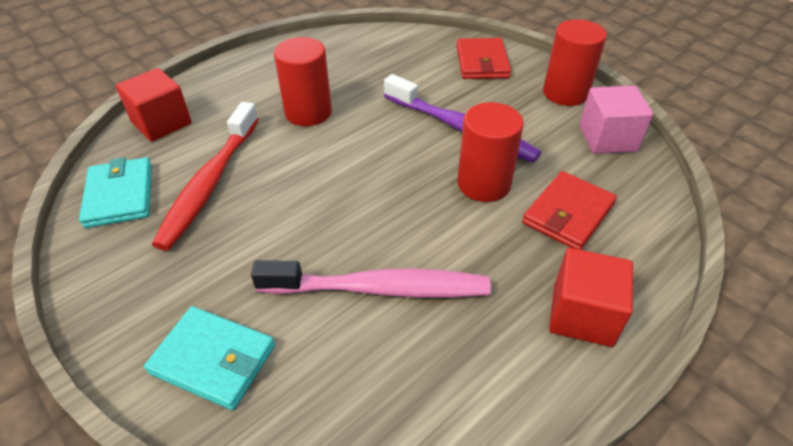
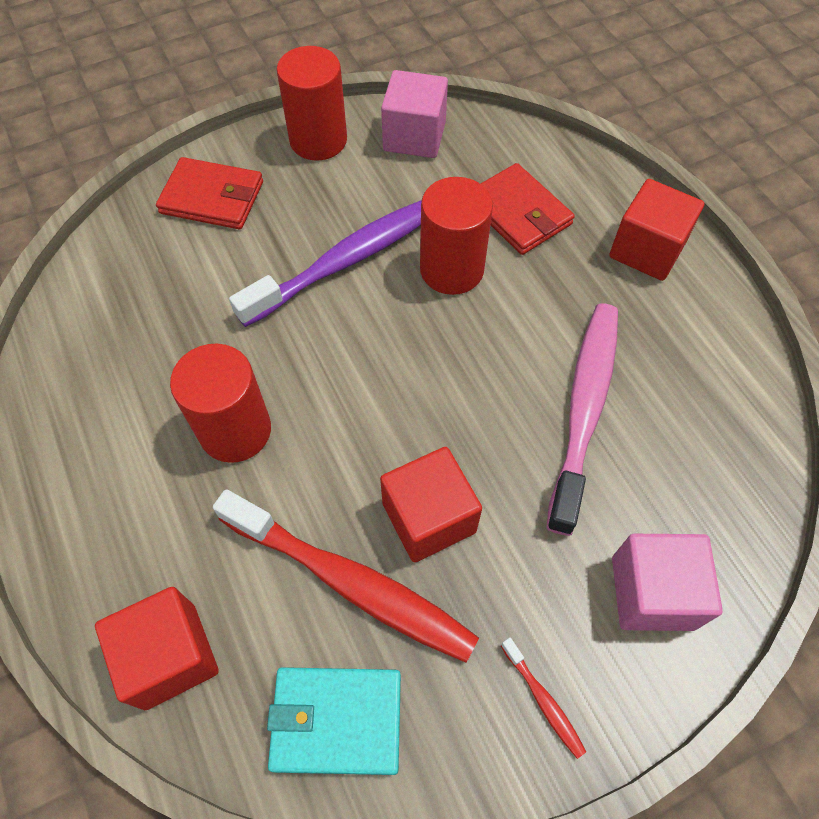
camera: 75 degrees left, 15 degrees up
turquoise wallet [144,306,275,410] -> pink cube [612,534,723,631]
none -> red cube [380,447,482,562]
none -> red toothbrush [501,638,586,759]

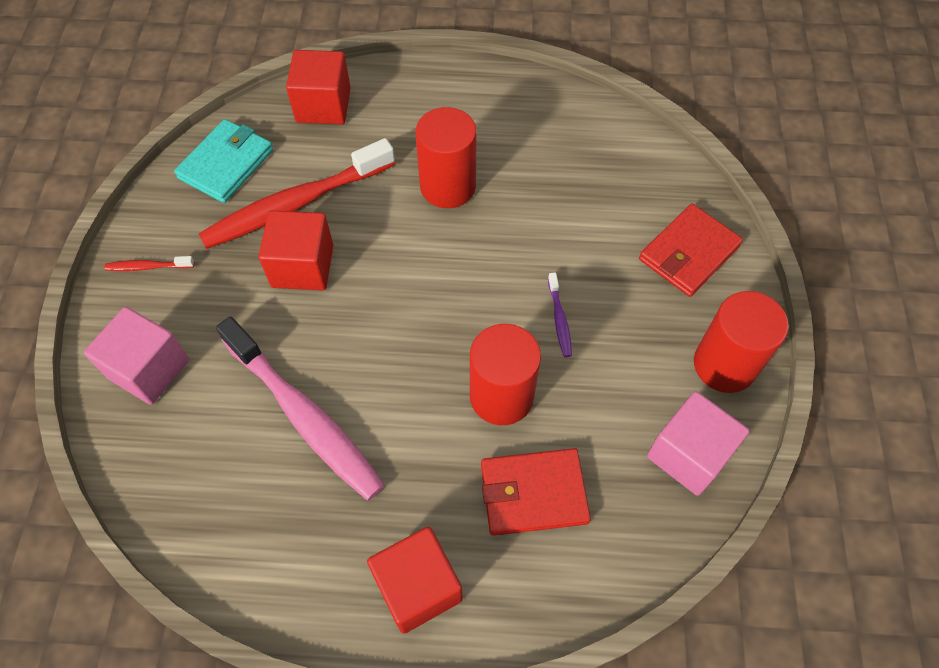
camera: 120 degrees right, 0 degrees up
purple toothbrush [229,200,422,327] -> purple toothbrush [548,272,572,357], size x0.41

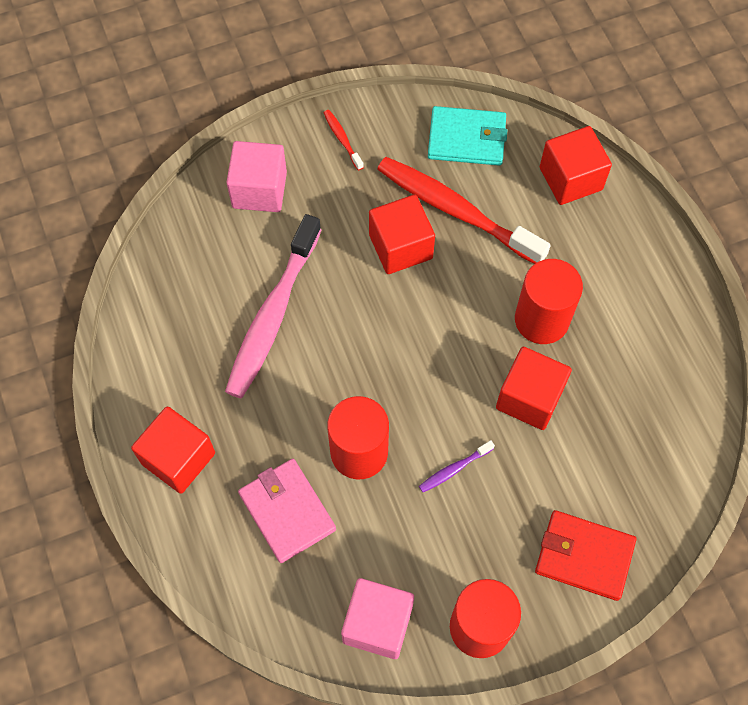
camera: 65 degrees right, 5 degrees up
red wallet [481,448,591,536] -> pink wallet [238,459,336,563]
none -> red cube [496,347,572,430]

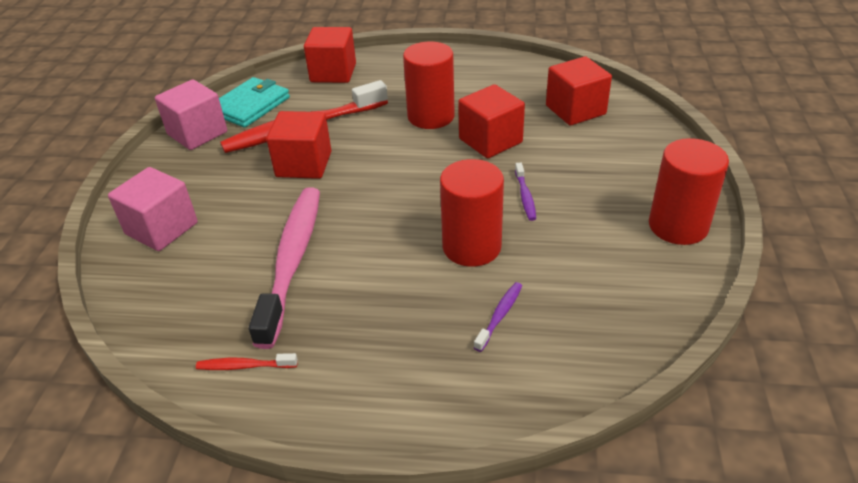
camera: 60 degrees left, 25 degrees down
red cube [131,406,215,494] -> red cube moved to [546,56,612,125]
pink toothbrush [225,214,321,398] -> pink toothbrush turned 135 degrees counterclockwise [249,187,320,349]
pink wallet [238,459,336,563] -> purple toothbrush [474,282,522,352]
red toothbrush [324,110,364,170] -> red toothbrush moved to [196,353,298,370]
pink cube [341,578,414,659] -> pink cube moved to [155,79,227,150]
red wallet [535,510,636,601] -> none

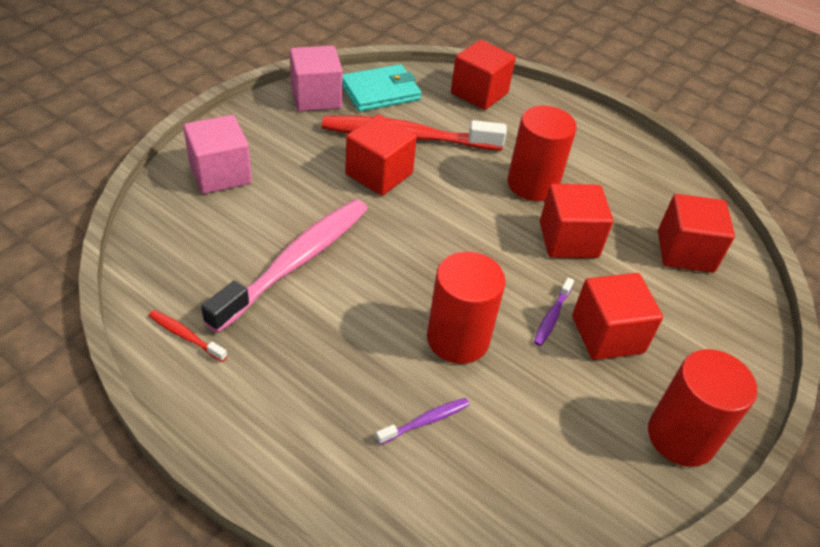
camera: 25 degrees right, 5 degrees up
none -> red cube [572,273,663,360]

